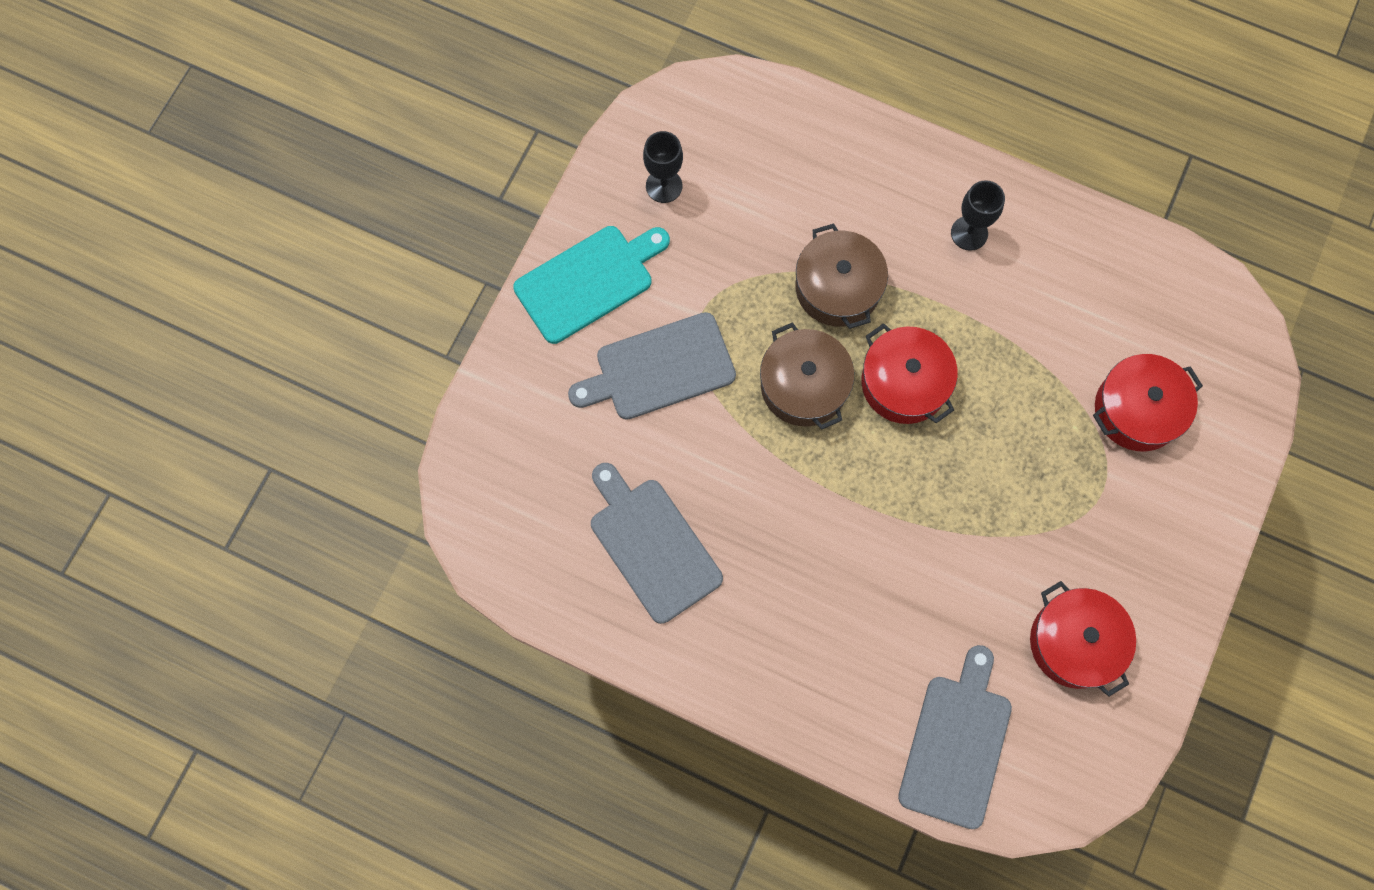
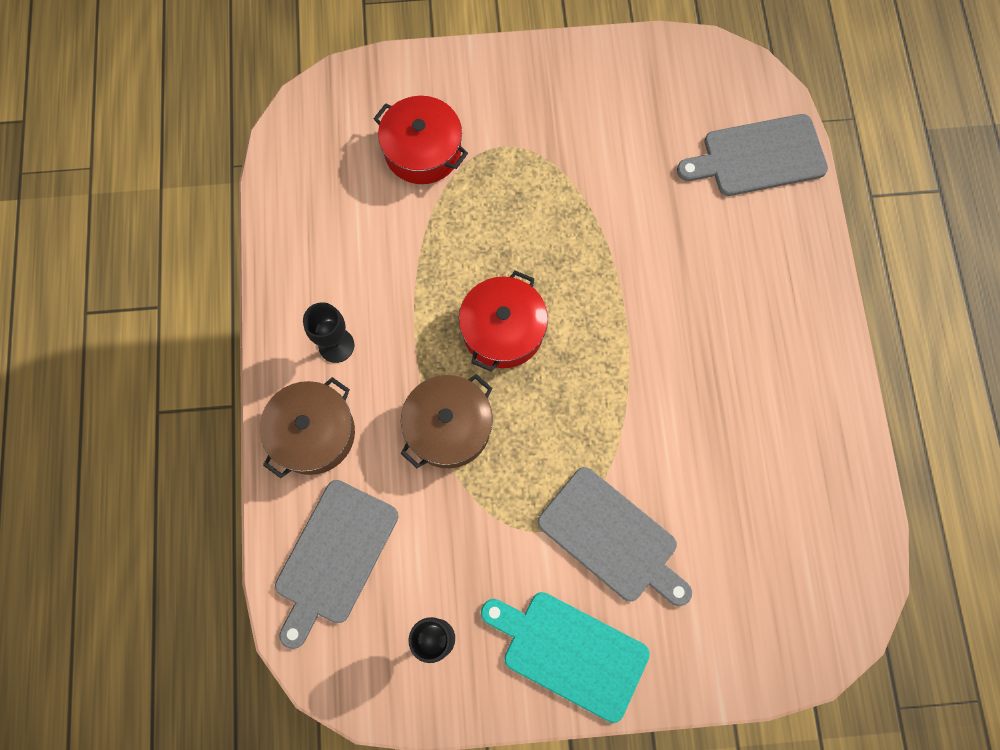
camera: 120 degrees left, 0 degrees up
grey cutting board [591,463,723,624] -> grey cutting board moved to [275,480,398,649]
brown pot [760,322,854,430] -> brown pot moved to [260,377,355,478]
red pot [1030,581,1136,697] -> none

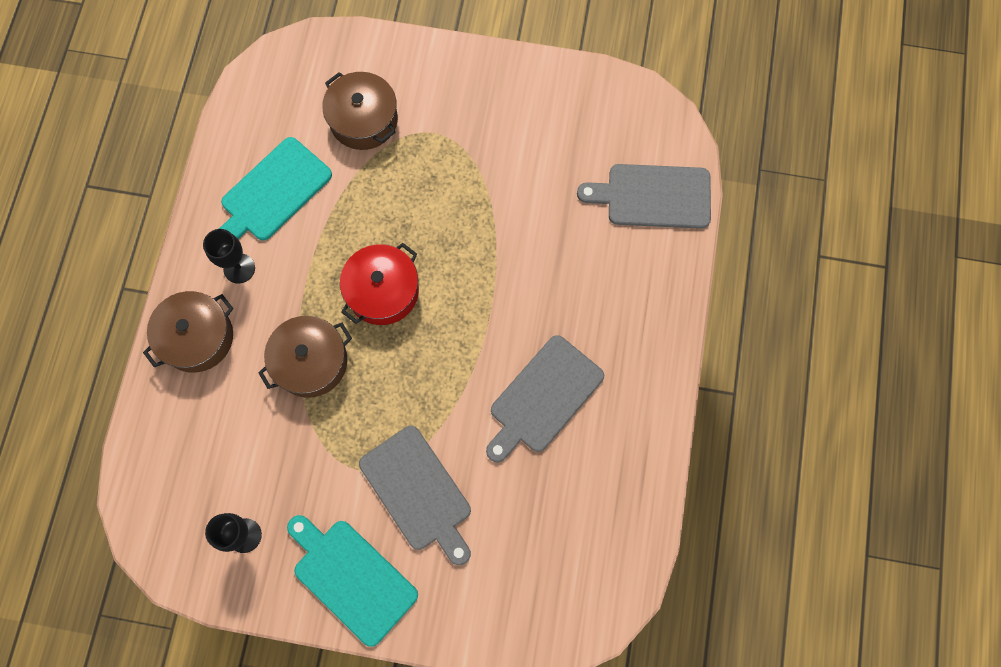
camera: 15 degrees right, 0 degrees up
grey cutting board [275,480,398,649] -> grey cutting board moved to [486,335,604,462]
red pot [374,96,468,184] -> brown pot [322,72,398,150]
none -> turquoise cutting board [219,137,332,241]

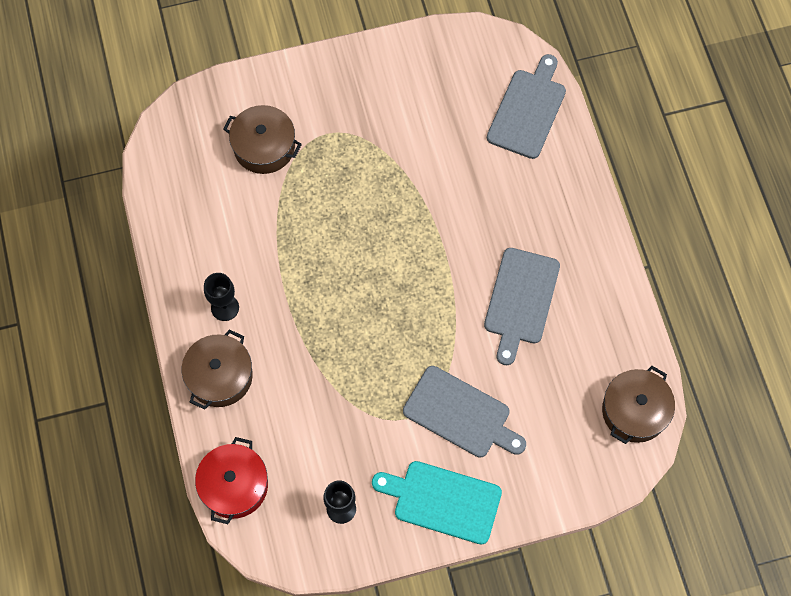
camera: 25 degrees left, 5 degrees down
turquoise cutting board [219,137,332,241] -> none
brown pot [258,316,352,398] -> brown pot moved to [602,366,675,444]
red pot [340,243,419,325] -> red pot moved to [195,437,268,524]
grey cutting board [577,164,711,229] -> grey cutting board turned 135 degrees clockwise [487,54,566,159]

